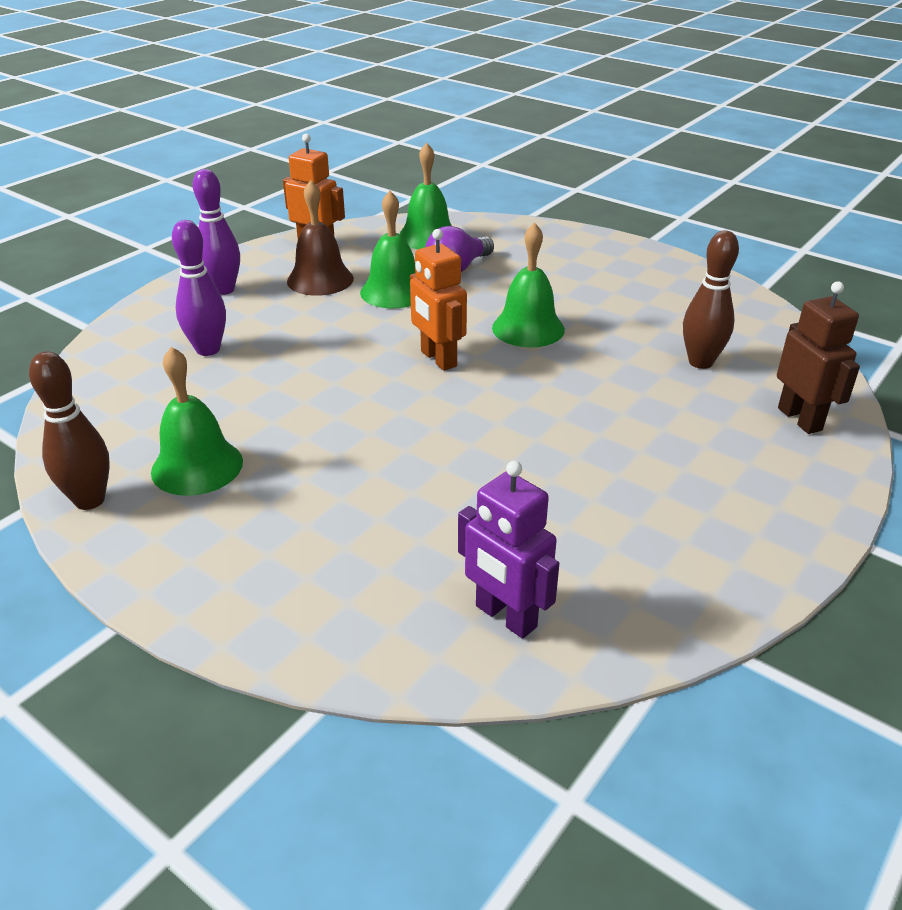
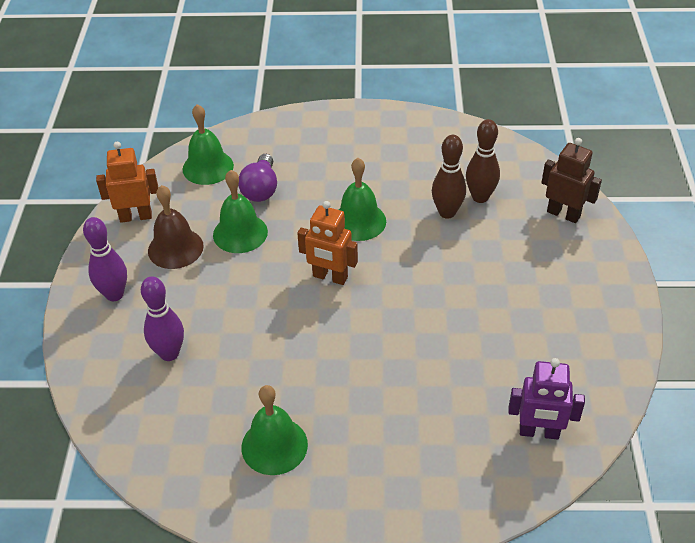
camera: 35 degrees left, 10 degrees up
brown bowling pin [29,351,110,510] -> brown bowling pin moved to [432,135,466,219]

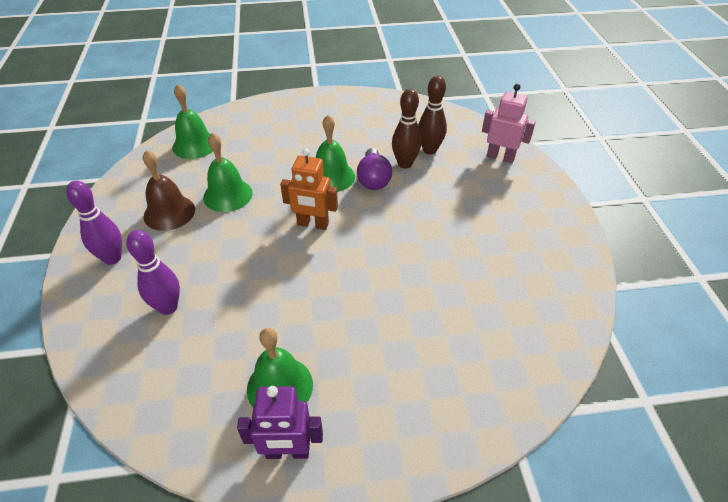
camera: 10 degrees left, 0 degrees up
orange robot [96,141,159,223] -> none
purple light bulb [238,154,277,202] -> purple light bulb moved to [357,148,392,190]
purple robot [508,358,585,440] -> purple robot moved to [237,386,323,459]
brown robot [541,138,602,223] -> pink robot [482,84,536,163]

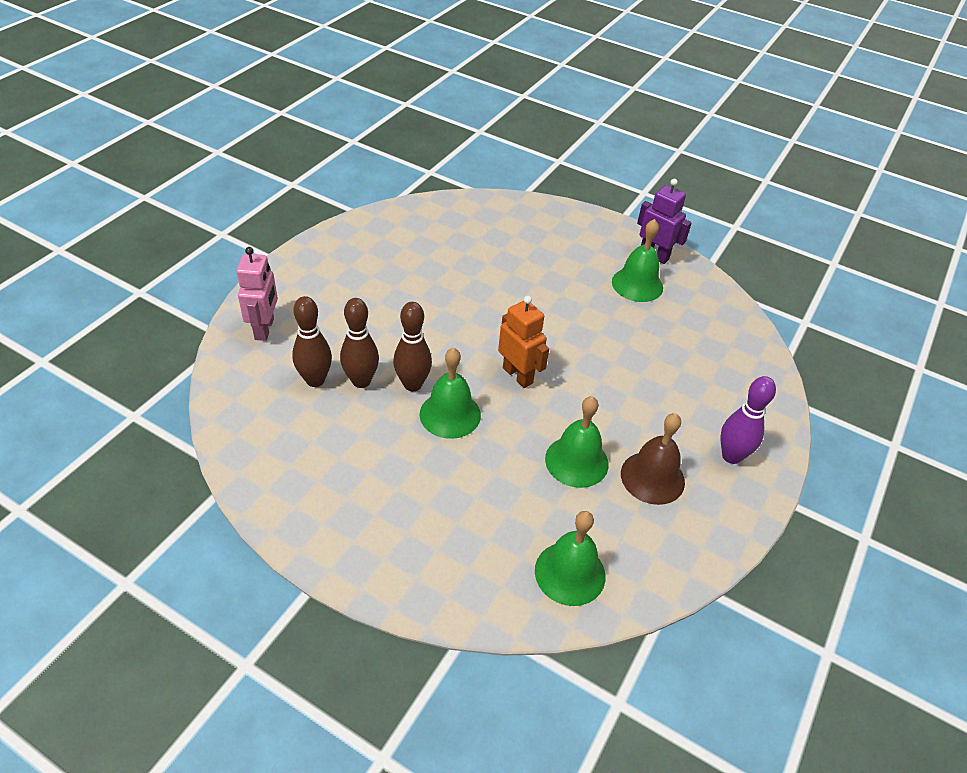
camera: 145 degrees left, 0 degrees up
purple bowling pin [126,230,180,315] -> none
purple light bulb [357,148,392,190] -> brown bowling pin [393,302,432,391]
pink robot [482,84,536,163] -> pink robot turned 150 degrees counterclockwise [237,247,278,341]

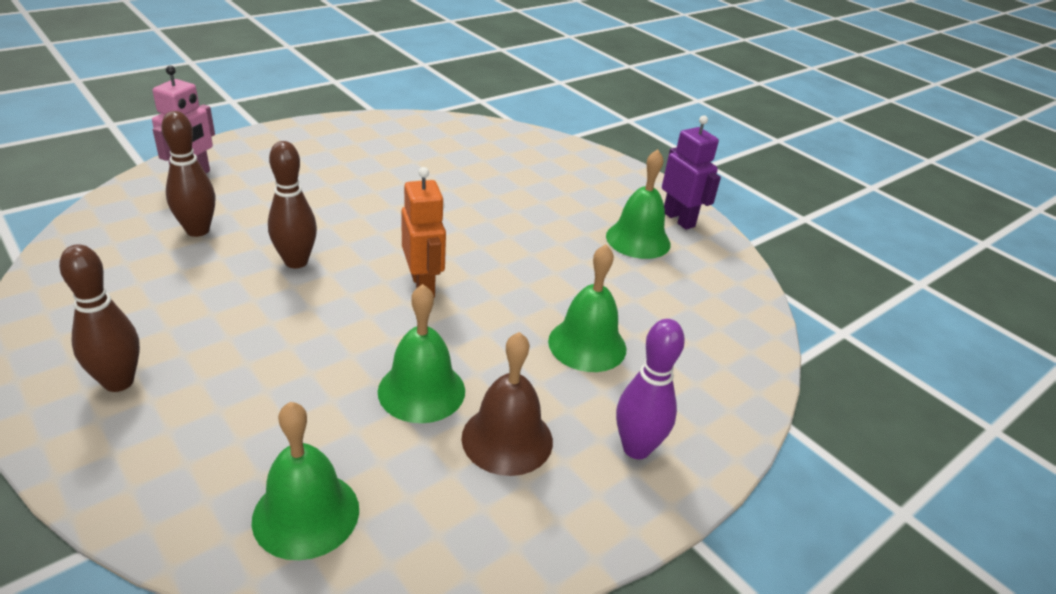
camera: 20 degrees right, 10 degrees down
brown bowling pin [340,298,379,388] -> brown bowling pin moved to [59,244,140,392]
green bell [420,348,481,439] -> green bell moved to [548,244,627,372]

